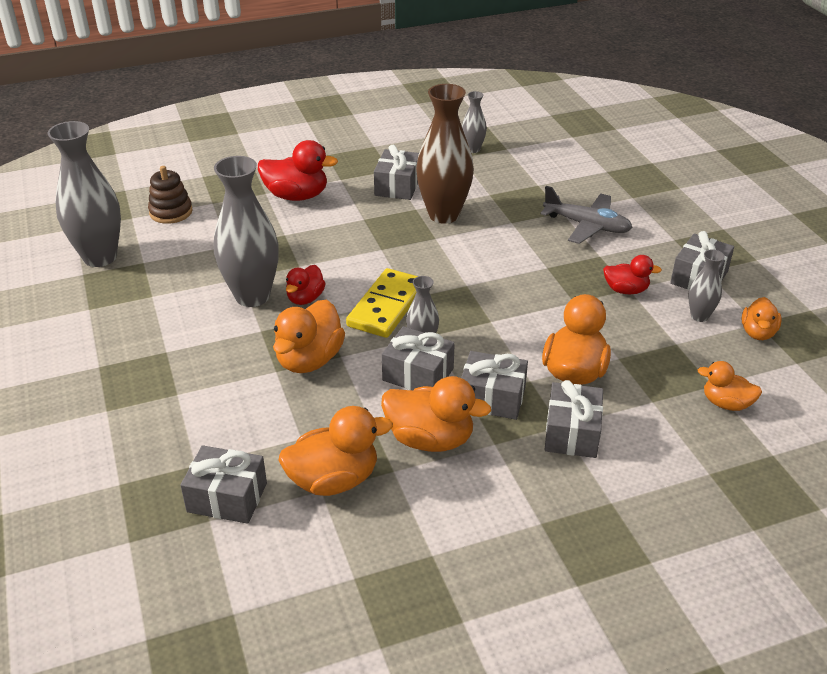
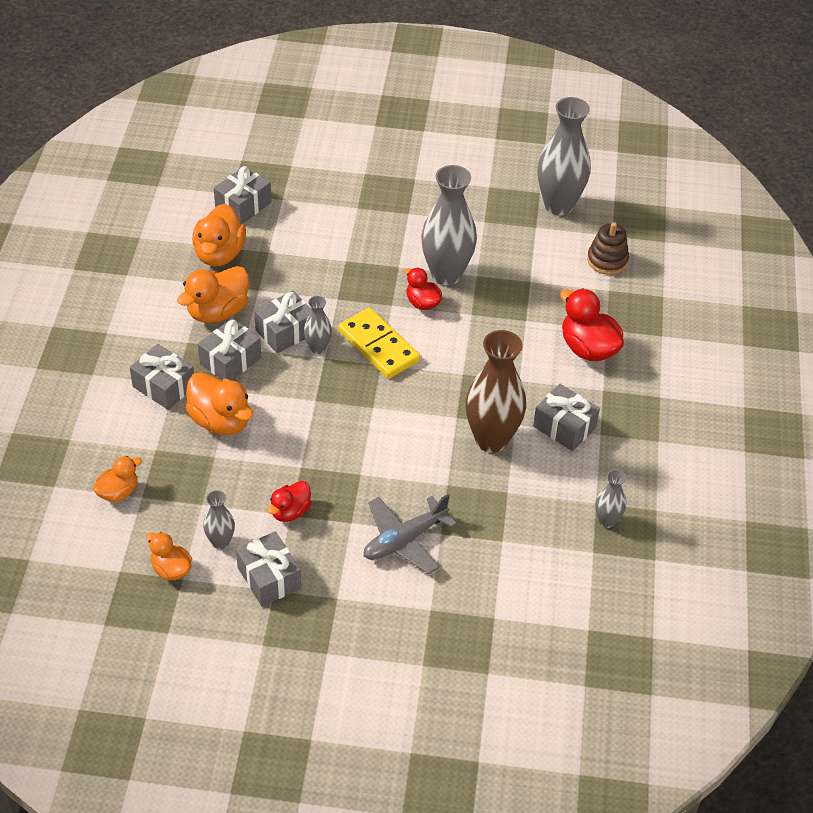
camera: 115 degrees right, 10 degrees up
red duck [258,140,338,201] -> red duck turned 105 degrees clockwise [560,289,624,361]
orange duck [273,300,345,373] -> none

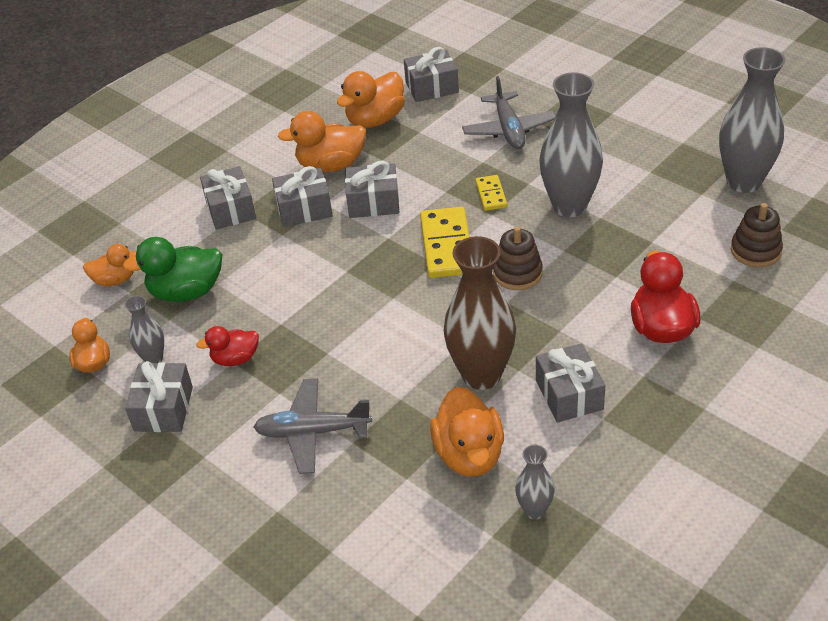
camera: 40 degrees right, 5 degrees down
orange duck [185,372,253,435] -> orange duck moved to [430,387,504,477]
grey vase [304,296,332,354] -> none
red duck [405,268,442,310] -> none
none -> green duck [123,237,222,302]
none -> grey plane [462,76,556,149]
none -> yellow domino [475,175,507,211]
none -> brown stacking toy [493,226,543,290]

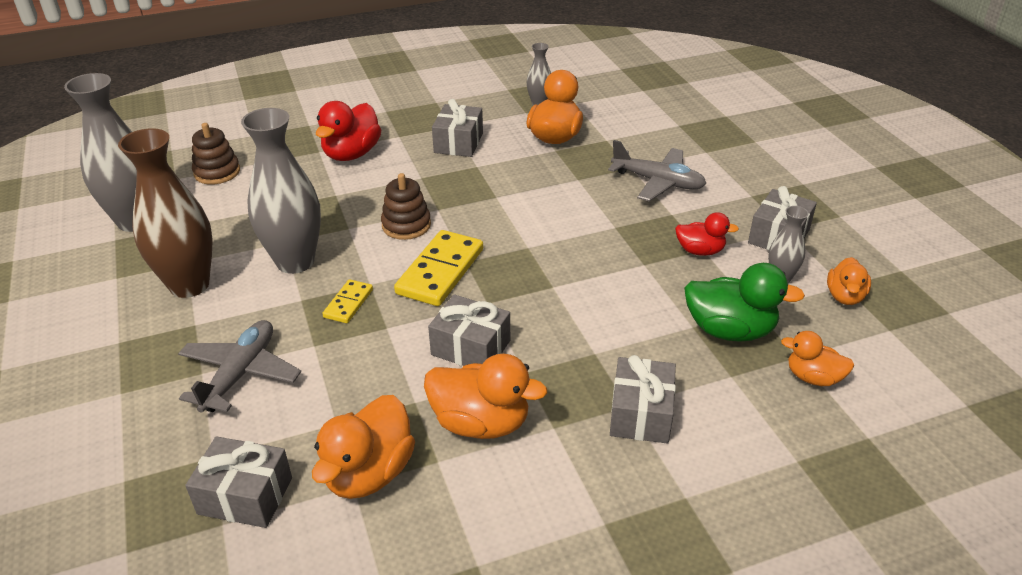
camera: 155 degrees left, 5 degrees down
grey gift [272,166,333,227] -> none
orange duck [337,71,405,128] -> orange duck turned 135 degrees clockwise [312,395,415,499]
brown vase [444,236,516,390] -> brown vase moved to [118,128,212,298]

